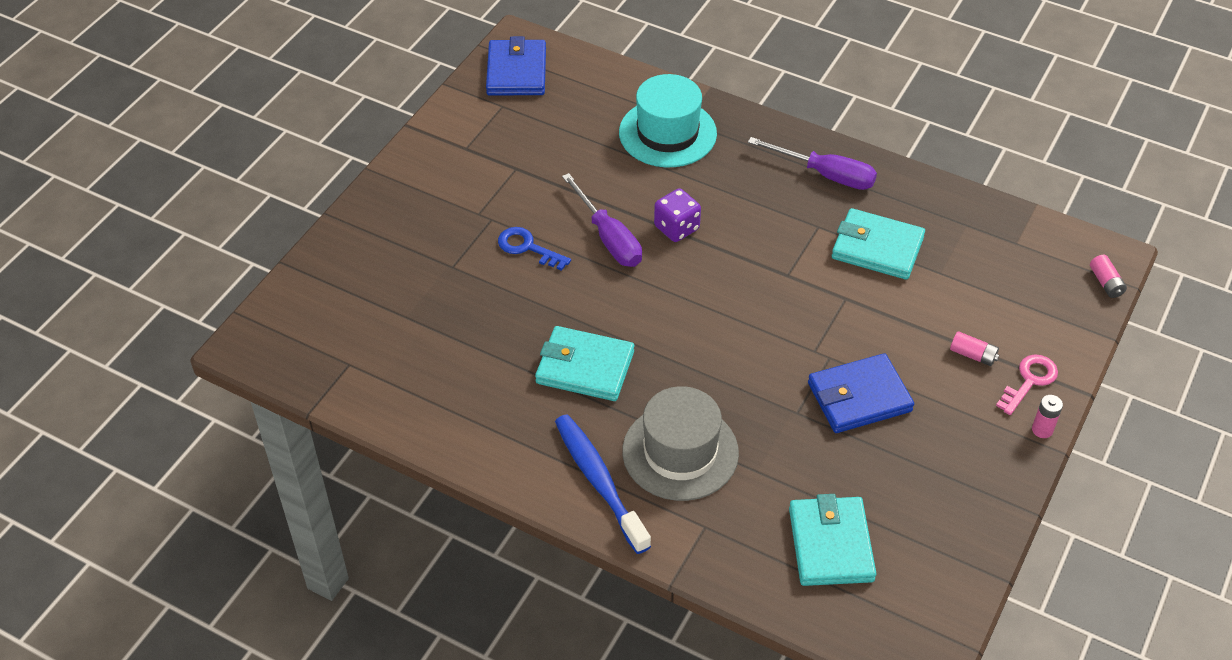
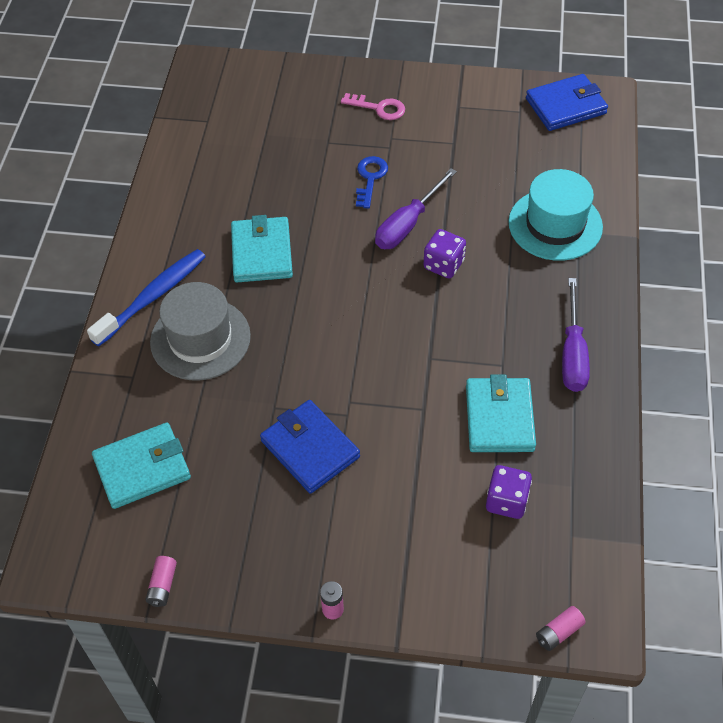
camera: 70 degrees right, 5 degrees up
pink battery [950,331,999,366] -> pink battery moved to [145,556,177,607]
pink key [996,355,1058,415] -> pink key moved to [341,93,405,120]
none -> purple dice [486,465,532,519]

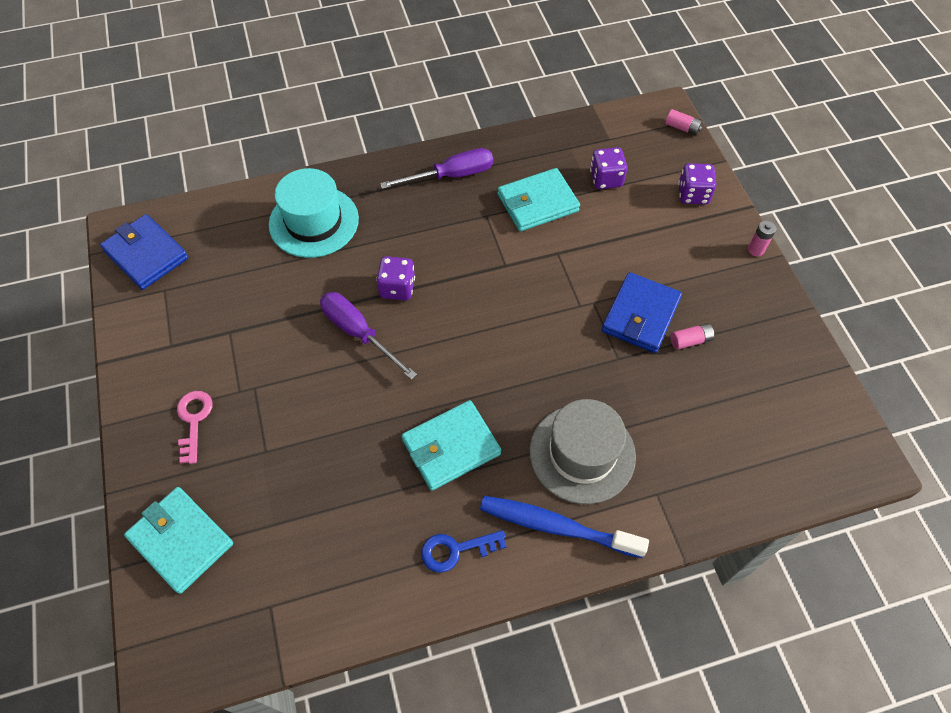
camera: 115 degrees left, 5 degrees up
turquoise wallet [92,423,191,509] -> turquoise wallet moved to [124,487,233,594]
pink battery [145,556,177,607] -> pink battery moved to [670,323,714,350]
blue key [356,156,388,209] -> blue key moved to [421,530,507,573]
purple screwdriver [375,168,457,249] -> purple screwdriver turned 150 degrees counterclockwise [320,292,417,380]
none -> purple dice [678,163,716,204]

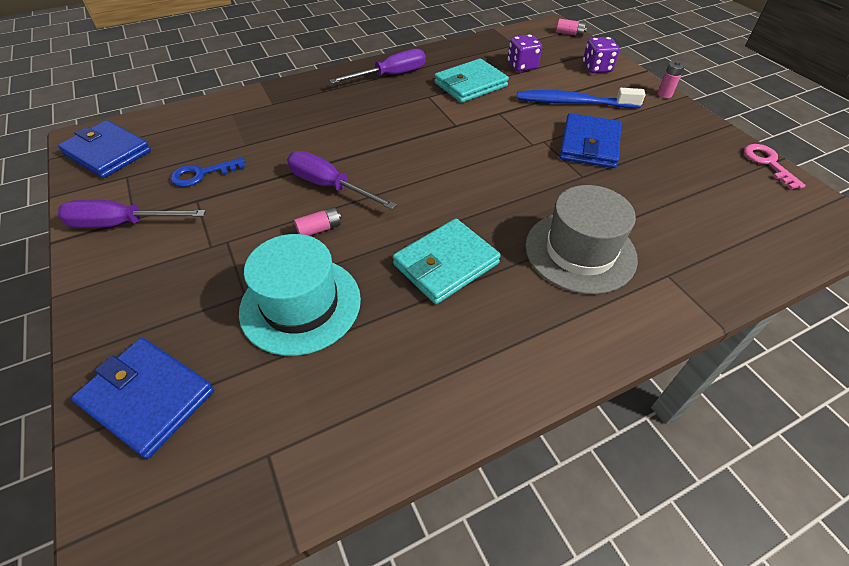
camera: 10 degrees left, 10 degrees down
turquoise wallet [124,487,233,594] -> blue wallet [71,338,214,459]
pink key [177,391,213,464] -> pink key moved to [744,144,806,189]
turquoise hat [269,168,359,258] -> turquoise hat moved to [239,234,361,356]
purple dice [376,256,415,300] -> none
blue key [421,530,507,573] -> blue key moved to [171,157,245,187]
blue toothbrush [480,496,649,558] -> blue toothbrush moved to [517,88,646,108]
pink battery [670,323,714,350] -> pink battery moved to [294,207,341,236]
none -> purple screwdriver [58,200,206,228]

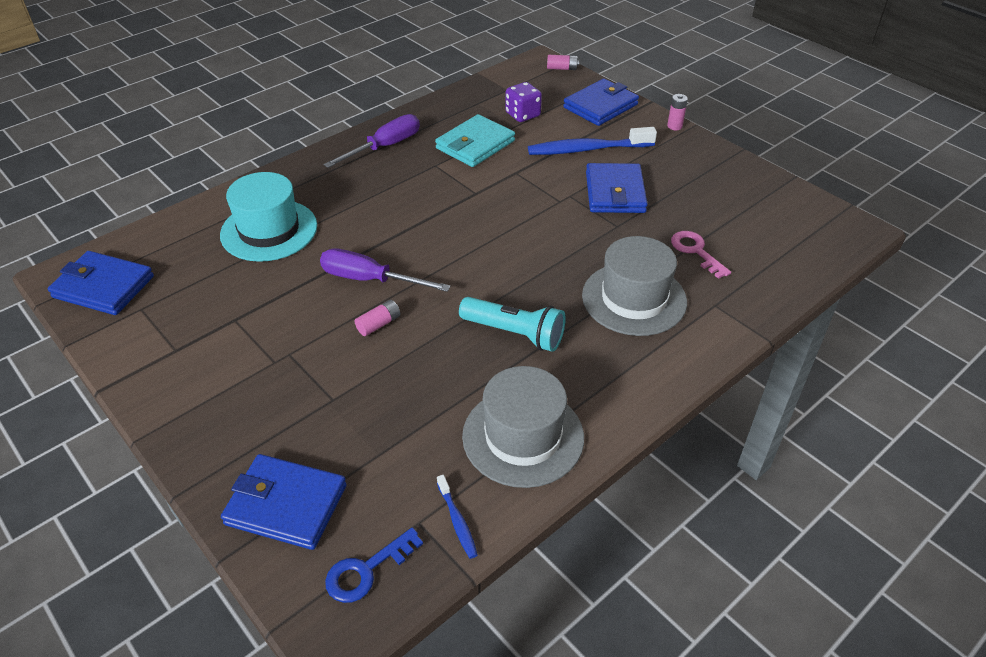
camera: 15 degrees left, 5 degrees down
purple screwdriver [58,200,206,228] -> none
blue key [171,157,245,187] -> blue key moved to [325,527,423,603]
turquoise hat [239,234,361,356] -> turquoise hat moved to [220,172,317,262]
turquoise wallet [393,219,501,304] -> turquoise flashlight [459,297,566,352]
purple dice [583,37,620,73] -> blue wallet [563,79,639,126]
pink key [744,144,806,189] -> pink key moved to [671,231,731,279]
none -> blue toothbrush [437,475,478,559]
none -> grey hat [462,366,584,488]

